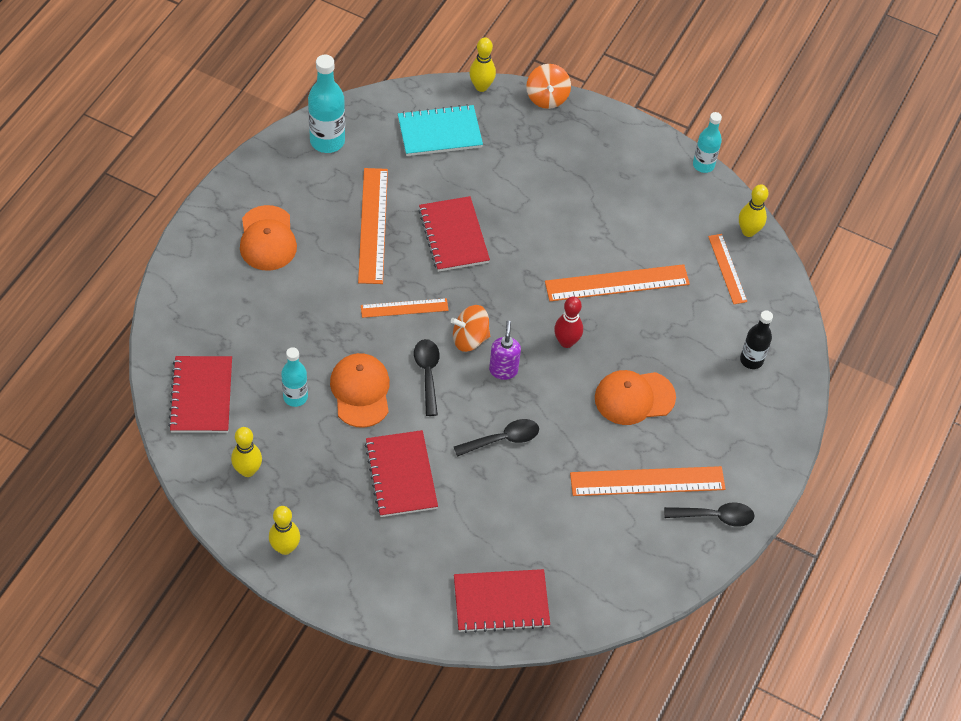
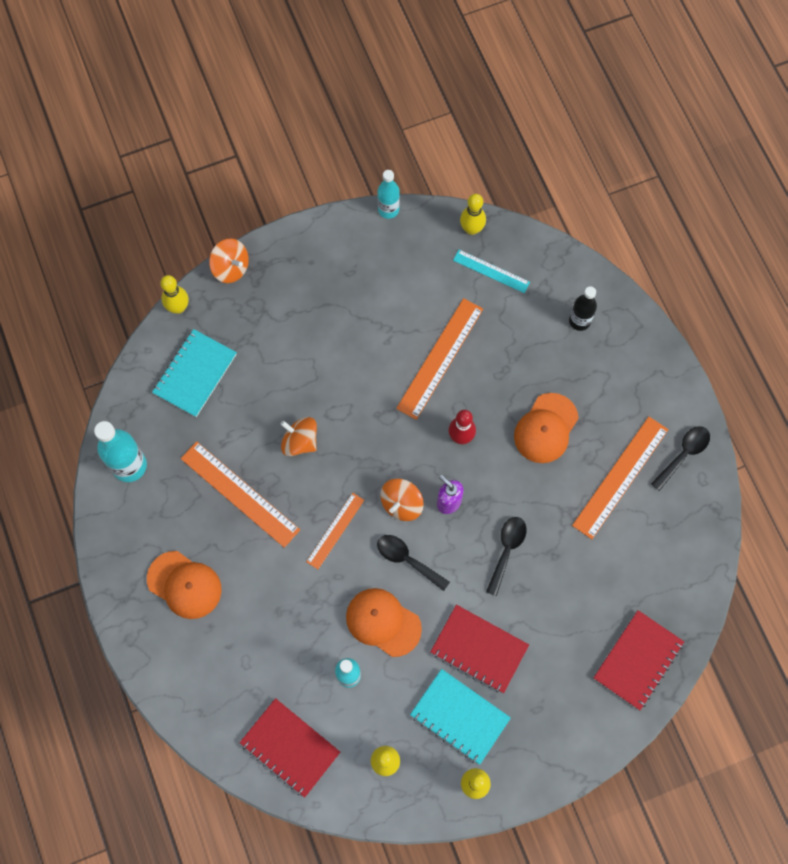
camera: 45 degrees left, 15 degrees up
red notebook [418,196,490,272] -> orange spinning top [281,417,317,456]
orange ruler [708,234,747,304] -> turquoise ruler [453,250,530,293]
none -> turquoise notebook [410,669,511,765]

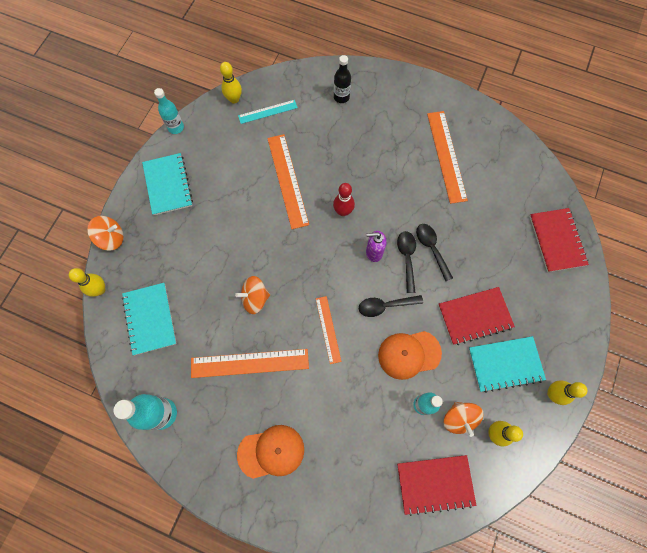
camera: 45 degrees left, 0 degrees up
orange spinning top [380,478,424,521] -> orange spinning top moved to [443,402,483,437]
orange cap [514,393,579,463] -> none
black spoon [651,426,710,491] -> black spoon moved to [397,231,416,293]
none -> turquoise notebook [142,153,193,215]

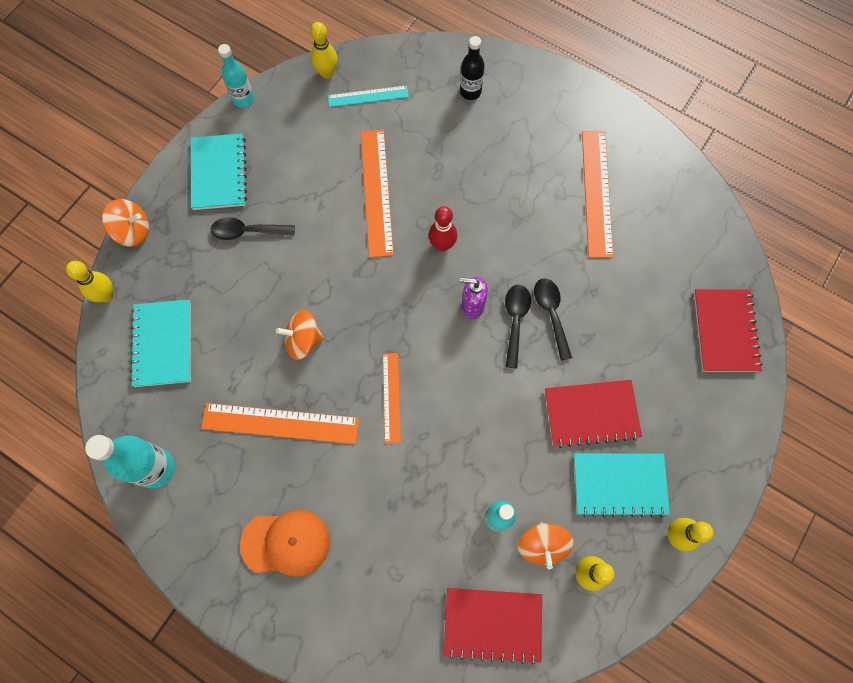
camera: 10 degrees right, 0 degrees up
black spoon [359,295,423,317] -> black spoon moved to [211,217,295,240]
orange cap [378,331,442,380] -> none

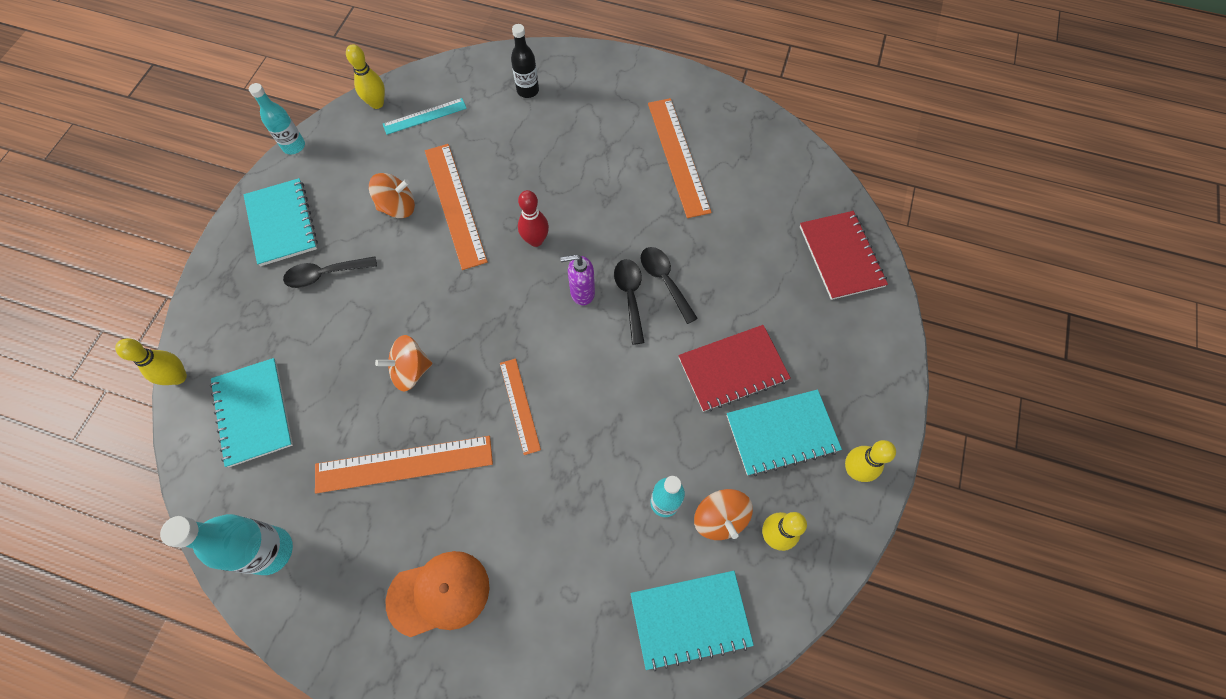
camera: 15 degrees left, 5 degrees down
orange spinning top [102,199,149,246] -> orange spinning top moved to [369,173,415,218]
red notebook [444,588,542,665] -> turquoise notebook [630,571,754,671]

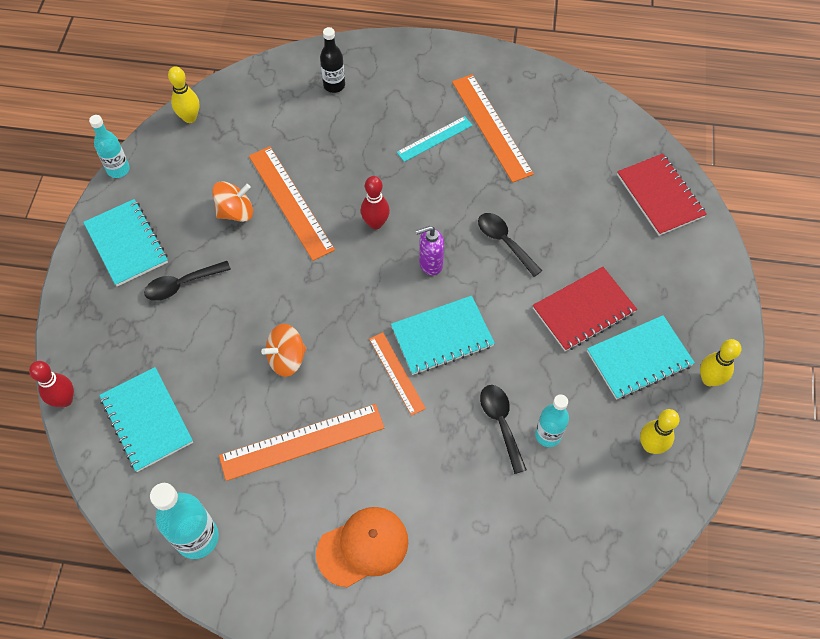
camera: 10 degrees left, 5 degrees down
yellow bowling pin [115,338,187,385] -> red bowling pin [29,361,74,407]
turquoise ruler [383,98,467,135] -> turquoise ruler moved to [397,116,473,162]
black spoon [614,259,645,345] -> black spoon moved to [480,385,527,474]
turquoise notebook [630,571,754,671] -> turquoise notebook moved to [391,296,495,375]
orange spinning top [694,489,753,540] -> none

